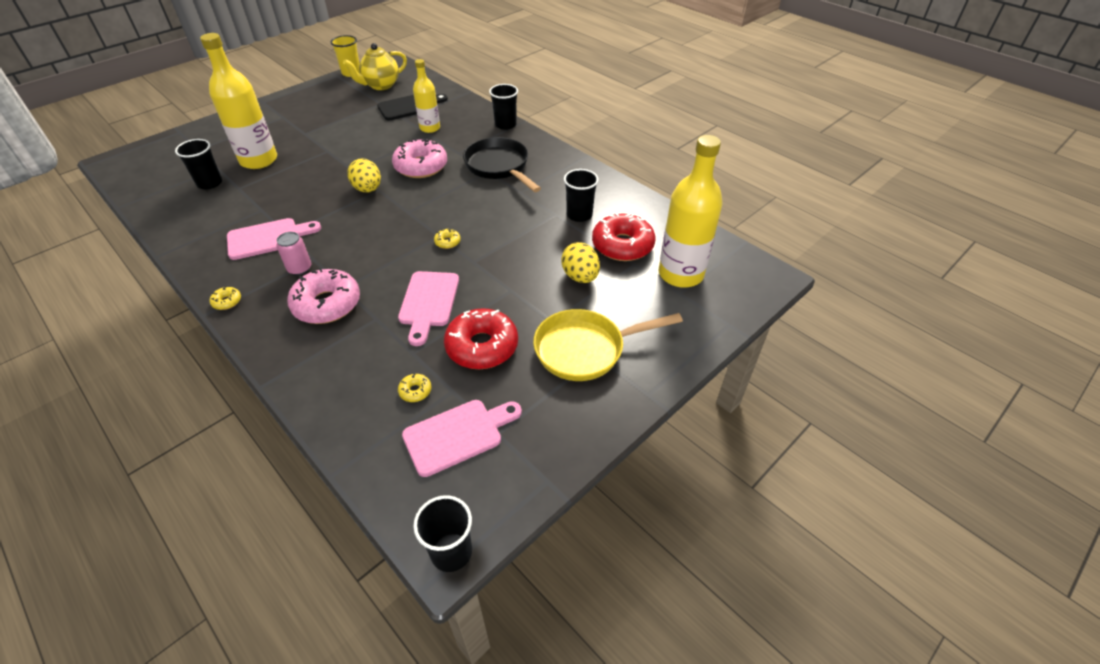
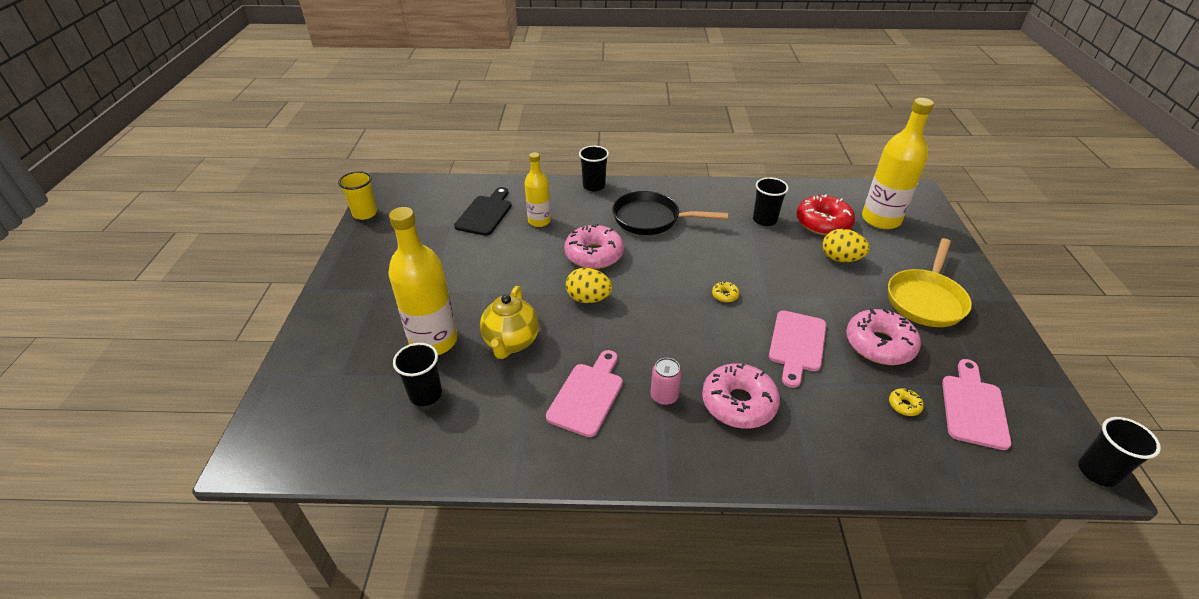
camera: 45 degrees left, 5 degrees down
yellow donut [210,287,241,310] -> none
yellow teapot [343,43,407,90] -> yellow teapot moved to [480,286,539,359]
pink cutting board [398,271,459,346] -> pink cutting board turned 60 degrees clockwise [769,310,826,388]
red donut [444,308,518,369] -> pink donut [846,308,921,365]

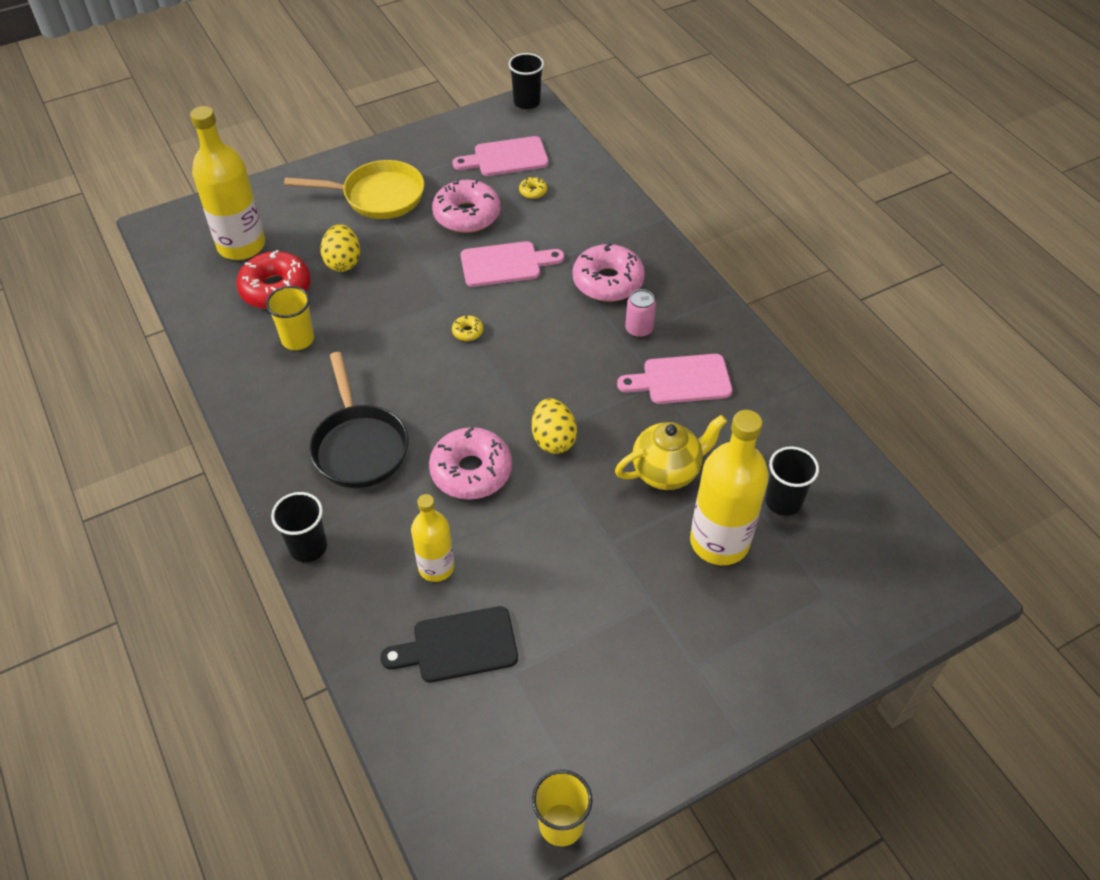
camera: 120 degrees left, 10 degrees up
black cup [753,177,789,226] -> yellow cup [266,286,314,350]

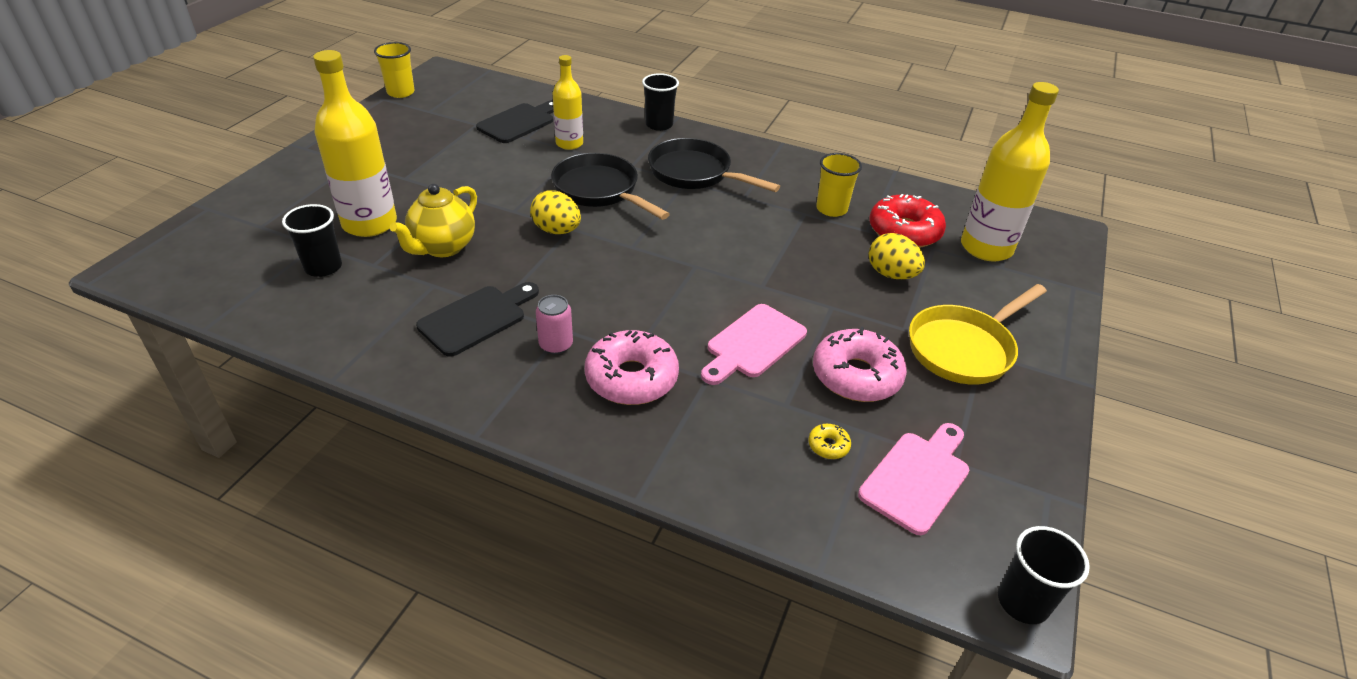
camera: 140 degrees right, 10 degrees down
pink donut [429,427,512,500] -> black pan [551,153,670,220]
yellow donut [452,315,484,341] -> none
pink cutting board [617,354,732,404] -> black cutting board [416,282,539,357]

